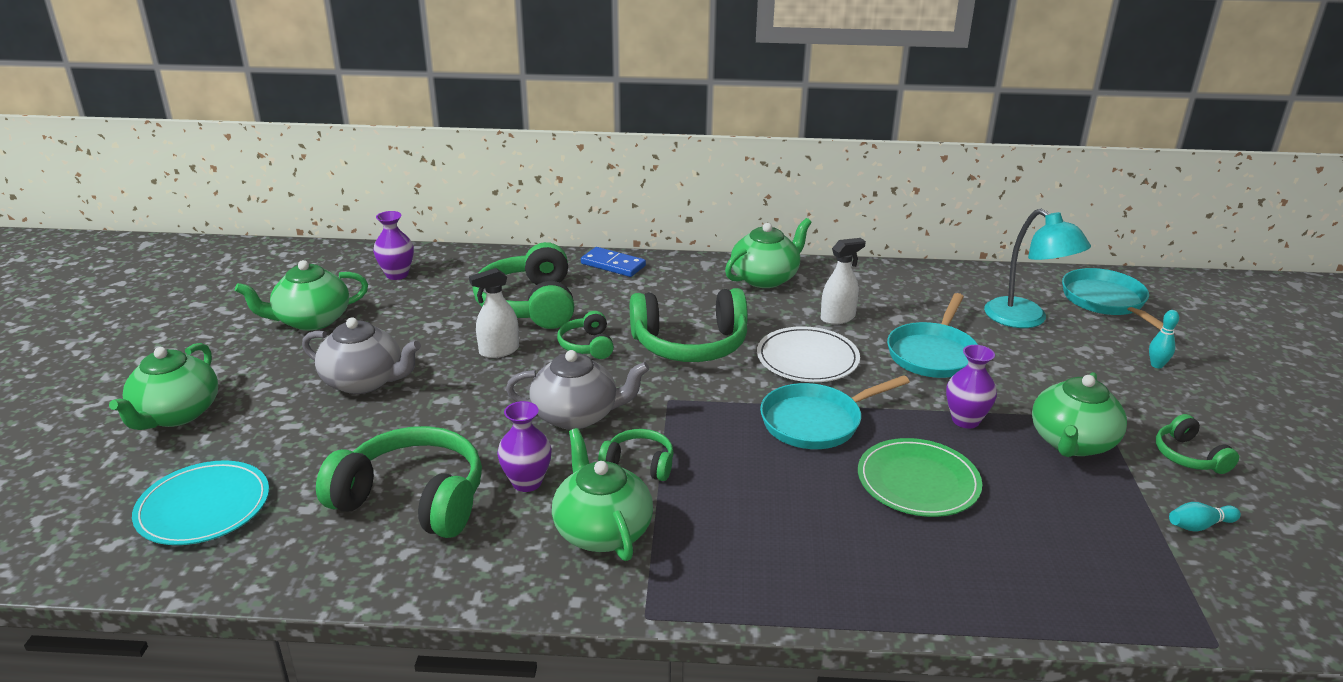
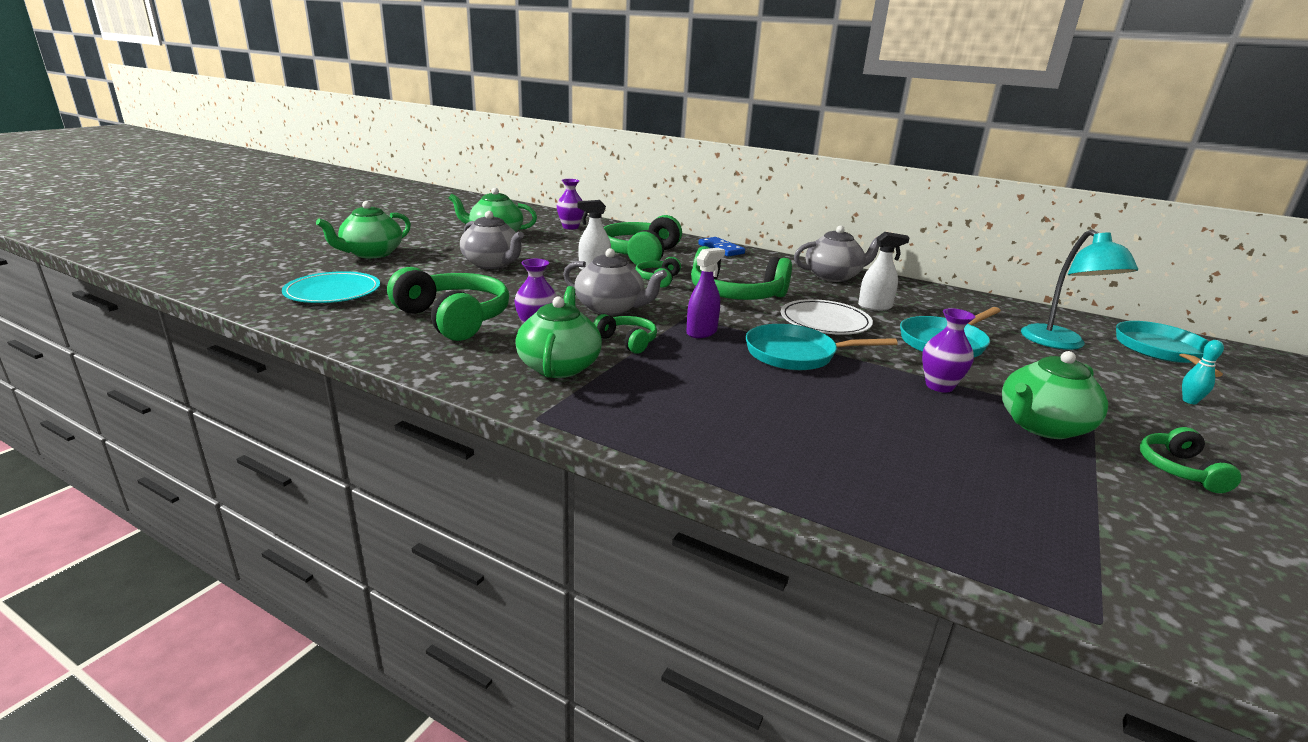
camera: 25 degrees right, 5 degrees down
green teapot [725,218,812,288] -> grey teapot [794,225,879,282]
green plate [858,438,982,517] -> none
turquoise bowling pin [1169,502,1241,532] -> none
none -> purple spray bottle [686,248,725,338]

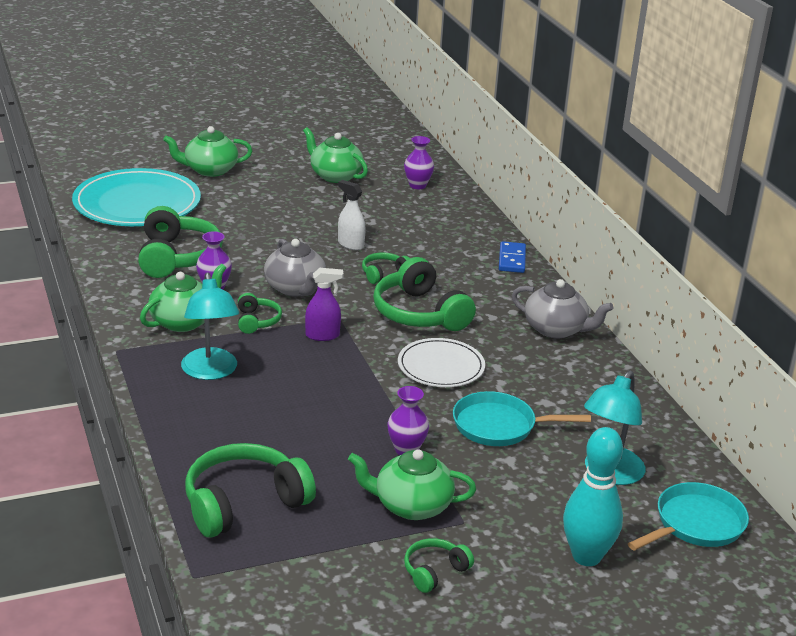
camera: 40 degrees right, 5 degrees up
turquoise plate [282,271,380,303] -> turquoise plate [72,168,201,226], size x1.72
grey teapot [460,211,524,269] -> none
green headphones [604,215,682,265] -> green headphones moved to [185,443,316,537]
turquoise pan [746,324,898,370] -> none
white spray bottle [858,232,910,311] -> none
turquoise bowling pin [1182,340,1224,404] -> turquoise bowling pin [563,427,623,566], size x2.41
none -> turquoise lamp [181,272,239,380]

